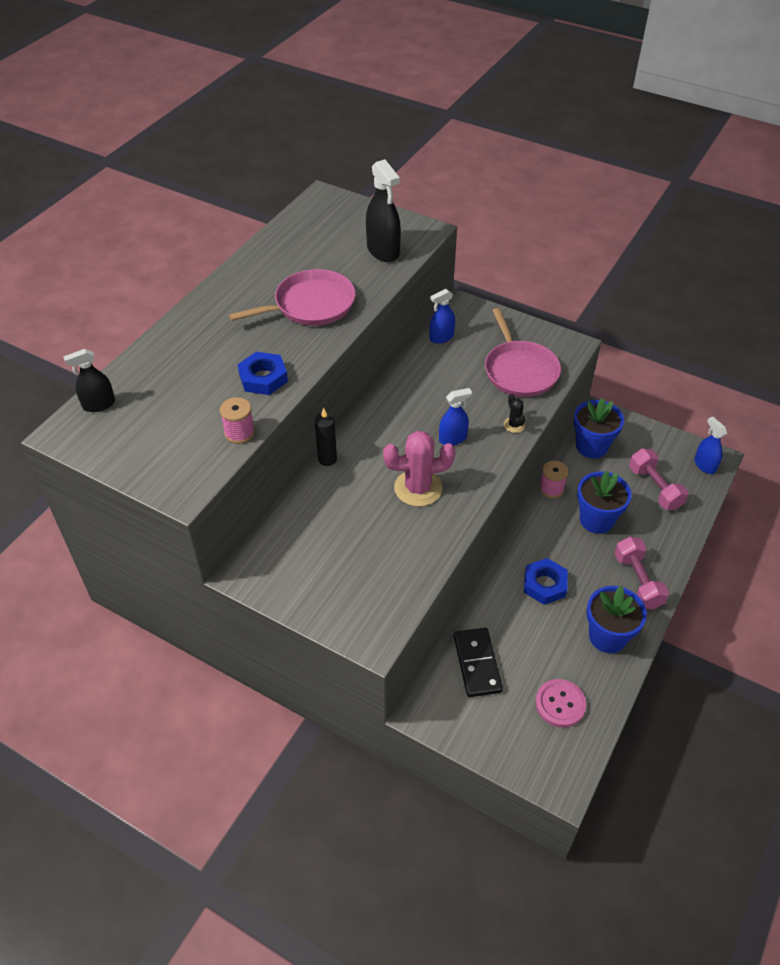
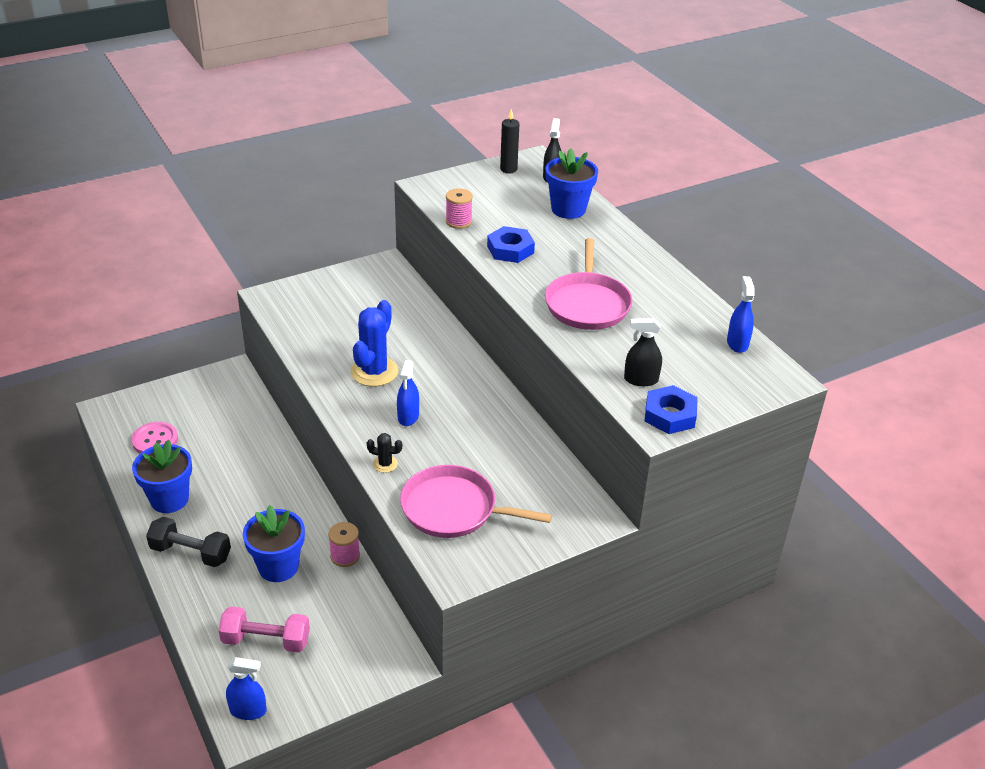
camera: 120 degrees right, 10 degrees down
black candle [315,408,337,466] -> black candle moved to [500,109,519,173]
black spray bottle [366,159,401,262] -> black spray bottle [624,318,662,386], size x0.62
pink cactus [383,431,456,507] -> blue cactus [350,300,398,387]
blue spray bottle [429,289,455,344] -> blue spray bottle moved to [727,276,755,353]
black domino [454,628,503,697] -> none
blue nut [524,558,568,605] -> blue nut moved to [644,385,698,434]
blue flower pot [573,398,624,459] -> blue flower pot moved to [545,148,598,219]
pink dumbbell [614,537,669,610] -> black dumbbell [146,517,231,567]

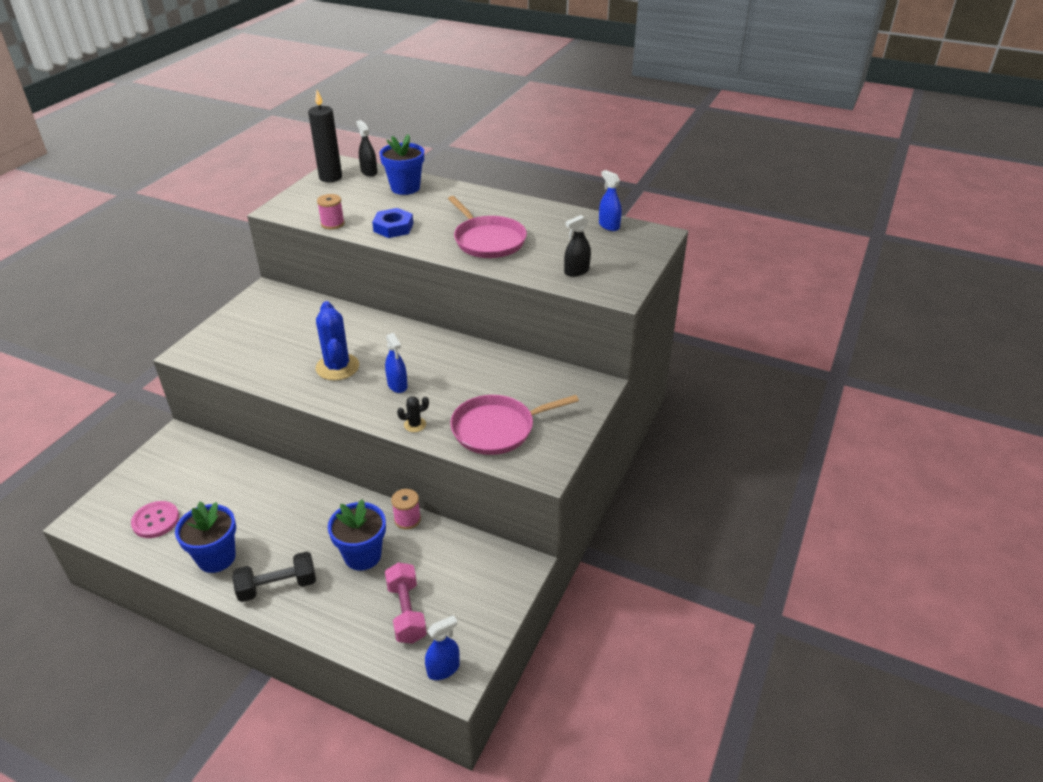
camera: 35 degrees left, 0 degrees up
pink dumbbell [218,607,310,652] -> pink dumbbell turned 75 degrees counterclockwise [385,562,427,644]
black candle [500,109,519,173] -> black candle [308,90,342,182], size x1.55
blue nut [644,385,698,434] -> none

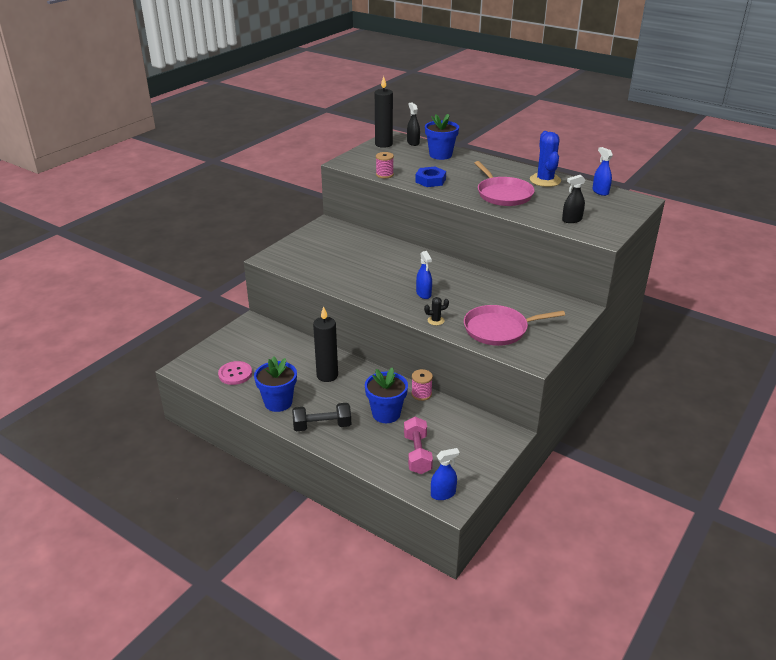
camera: 10 degrees right, 5 degrees down
blue cactus [316,301,359,380] -> blue cactus moved to [530,131,561,187]
none -> black candle [313,306,338,382]

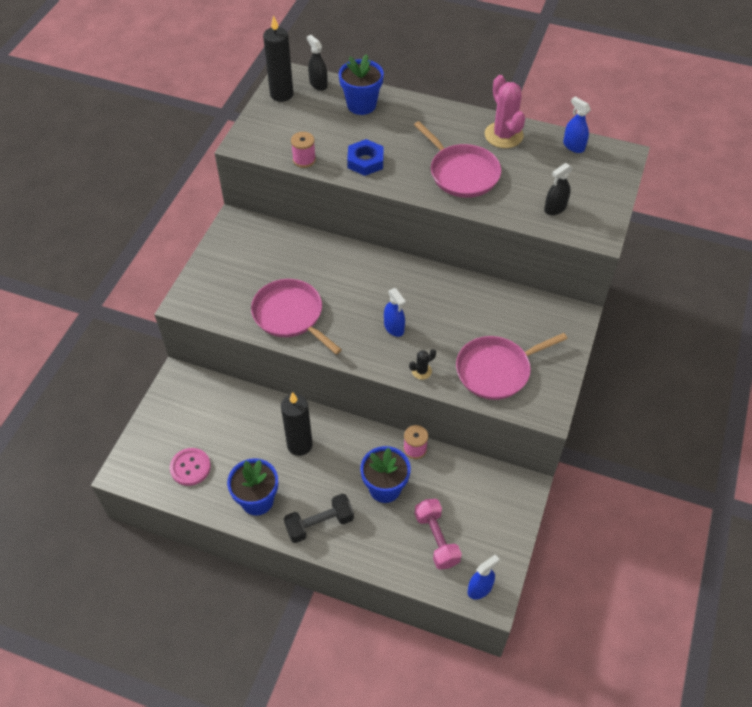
camera: 15 degrees left, 20 degrees up
blue cactus [530,131,561,187] -> pink cactus [485,75,525,148]
none -> pink pan [251,279,342,354]

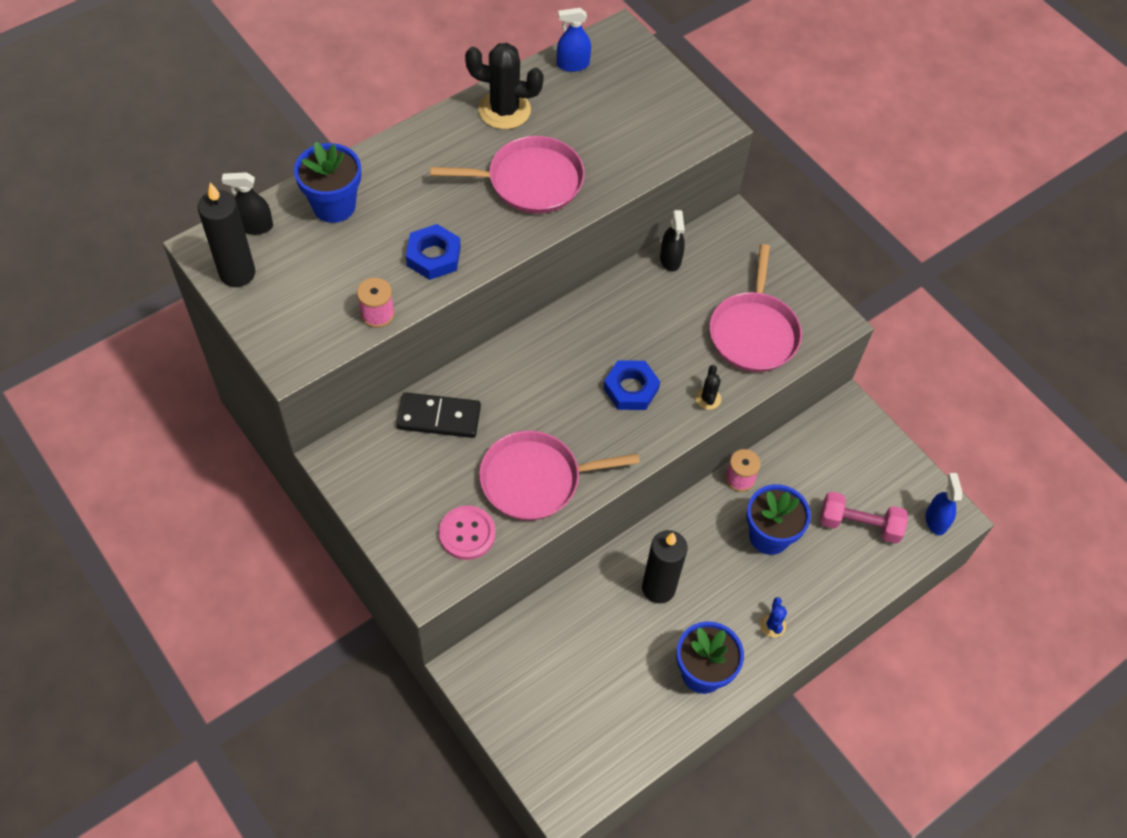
camera: 60 degrees left, 5 degrees up
pink button [170,448,211,486] -> pink button moved to [439,506,496,560]
black dumbbell [284,494,354,543] -> blue cactus [760,597,787,638]
blue spray bottle [384,288,406,337] -> blue nut [603,360,660,410]
pink cactus [485,75,525,148] -> black cactus [465,43,544,129]
black spray bottle [544,163,573,215] -> black spray bottle moved to [660,210,685,272]
none -> black domino [396,392,481,438]

